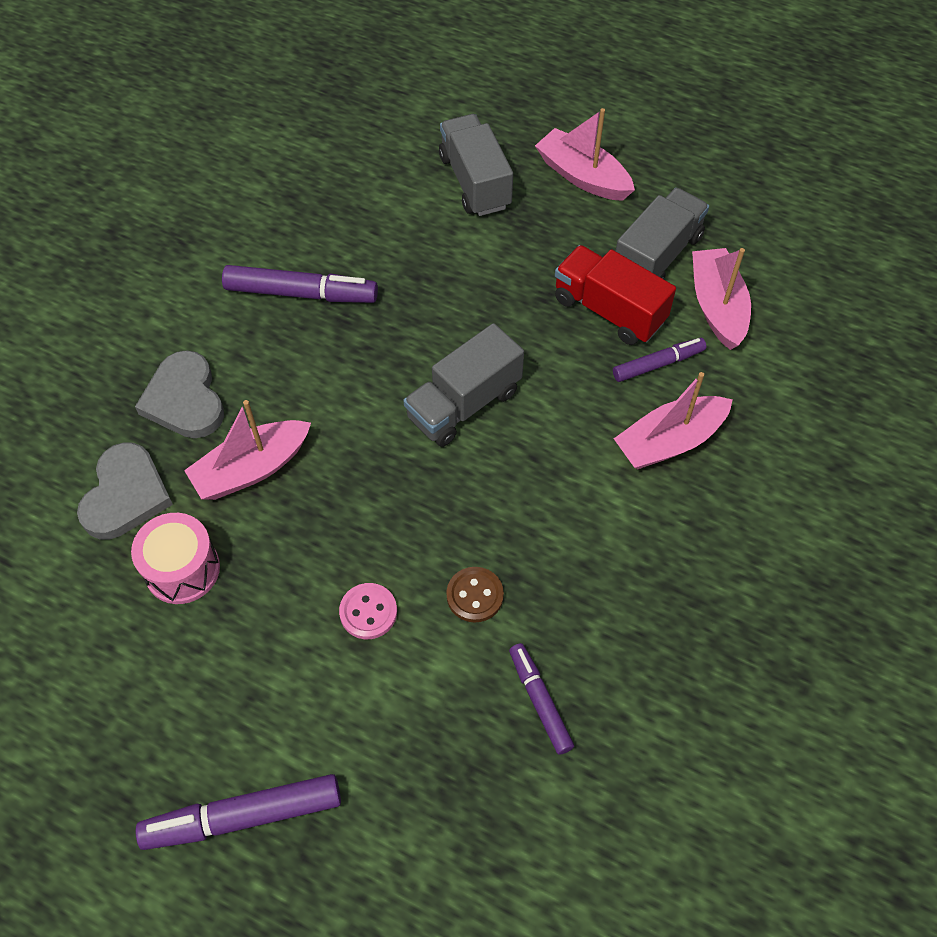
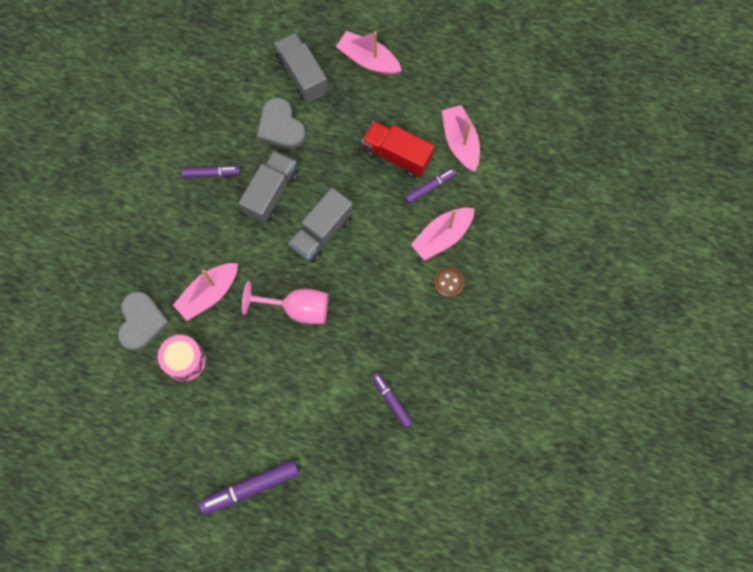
camera: 10 degrees left, 15 degrees up
grey heart [135,350,224,438] -> grey heart moved to [257,97,306,148]
purple marker [222,265,378,303] -> purple marker [181,166,240,178], size x0.62
pink button [339,583,397,639] -> none
brown button [446,567,504,622] -> brown button moved to [434,267,465,298]
grey truck [616,188,709,279] -> grey truck moved to [238,151,298,224]
none -> pink goblet [242,281,329,324]

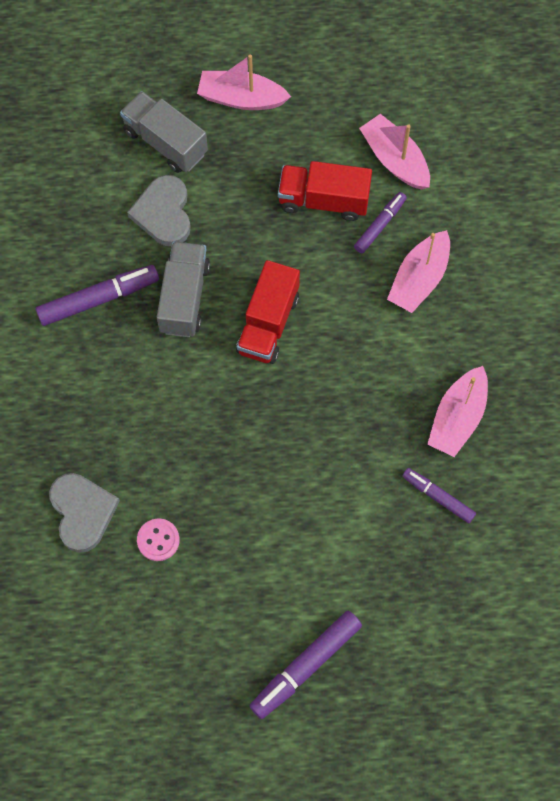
camera: 20 degrees left, 5 degrees down
pink drum [158,335,206,381] -> pink button [137,519,180,561]
pink boat [173,263,238,321] -> pink boat moved to [427,366,488,457]
purple marker [181,166,240,178] -> purple marker [36,265,159,326], size x1.61
pink goblet [242,281,329,324] -> none
grey heart [257,97,306,148] -> grey heart turned 45 degrees clockwise [127,175,191,246]
grey truck [289,188,353,263] -> red truck [236,260,300,364]
brown button [434,267,465,298] -> none

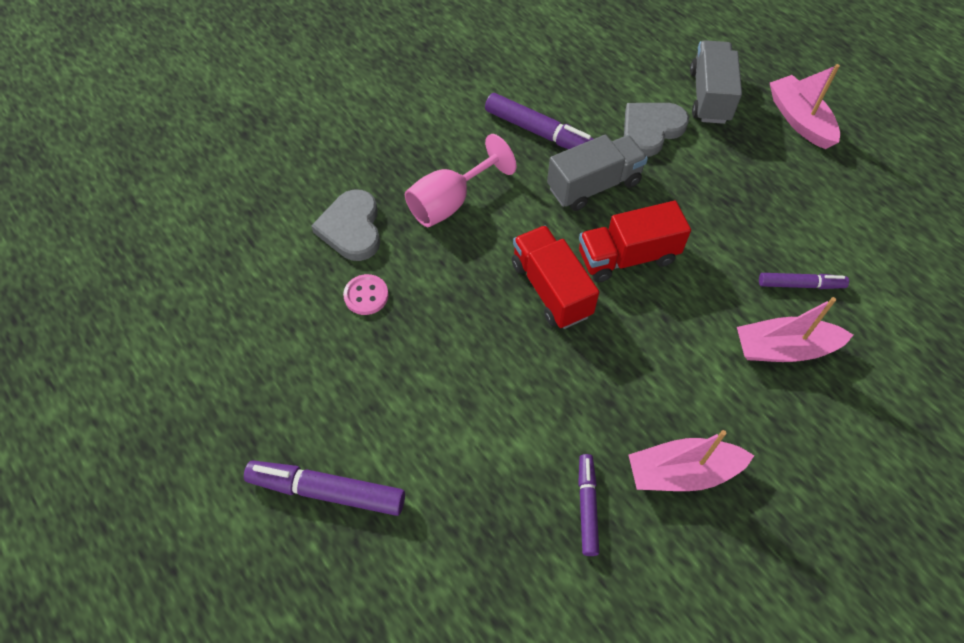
camera: 55 degrees right, 10 degrees down
grey heart [49,473,120,553] -> grey heart turned 135 degrees clockwise [311,189,380,261]
red truck [278,161,372,221] -> red truck moved to [512,225,599,329]
pink boat [359,114,430,190] -> none
none -> pink goblet [405,134,517,227]

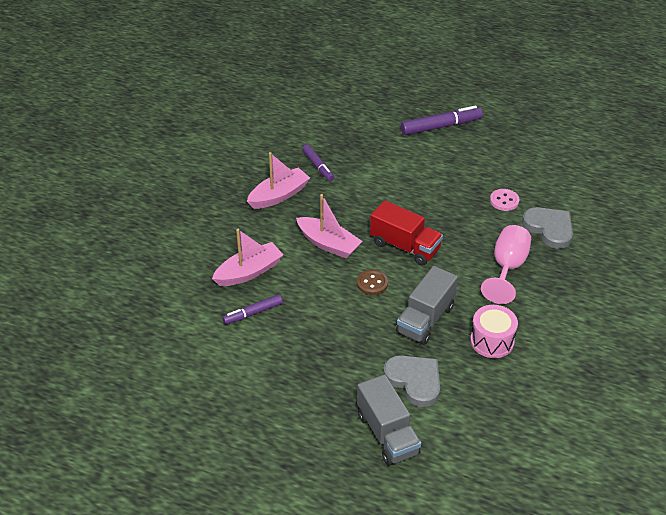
camera: 150 degrees right, 15 degrees down
purple marker [485,93,594,149] -> pink drum [470,305,518,358]
red truck [579,201,691,282] -> brown button [357,270,388,295]
grey heart [624,103,689,157] -> grey heart turned 60 degrees counterclockwise [383,355,440,407]
pink boat [770,64,840,149] -> pink boat moved to [296,194,363,259]

